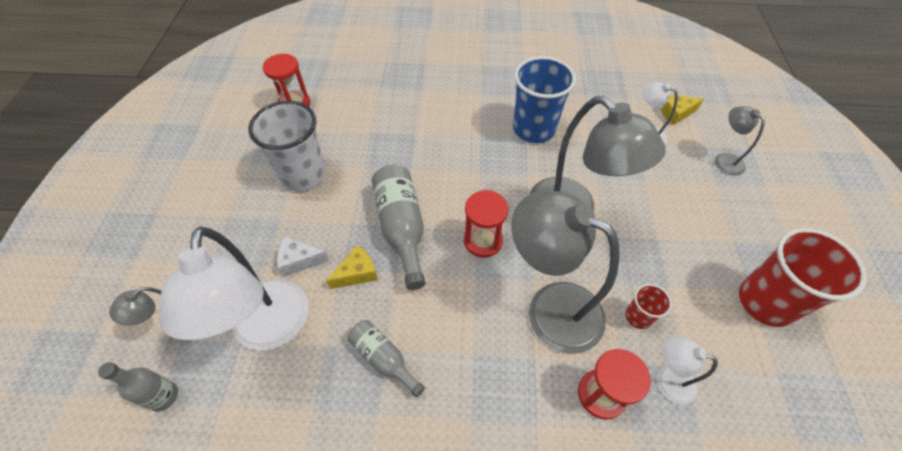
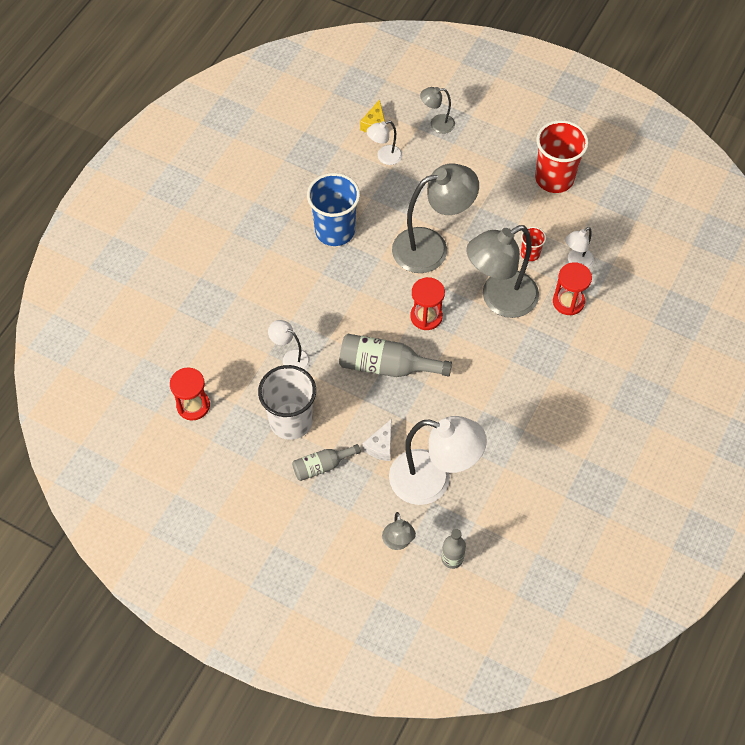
camera: 65 degrees left, 5 degrees up
yellow cheese [326,245,378,289] -> none
grey bottle [348,320,425,397] -> grey bottle moved to [292,444,361,481]
none -> white lamp [268,320,310,370]

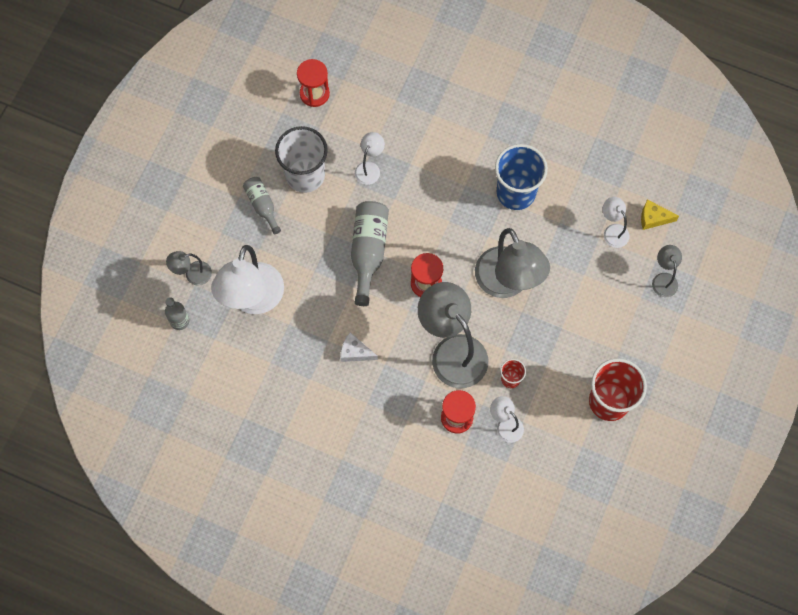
camera: 85 degrees right, 10 degrees up
white cheese [363,420,391,461] -> white cheese moved to [340,332,378,362]

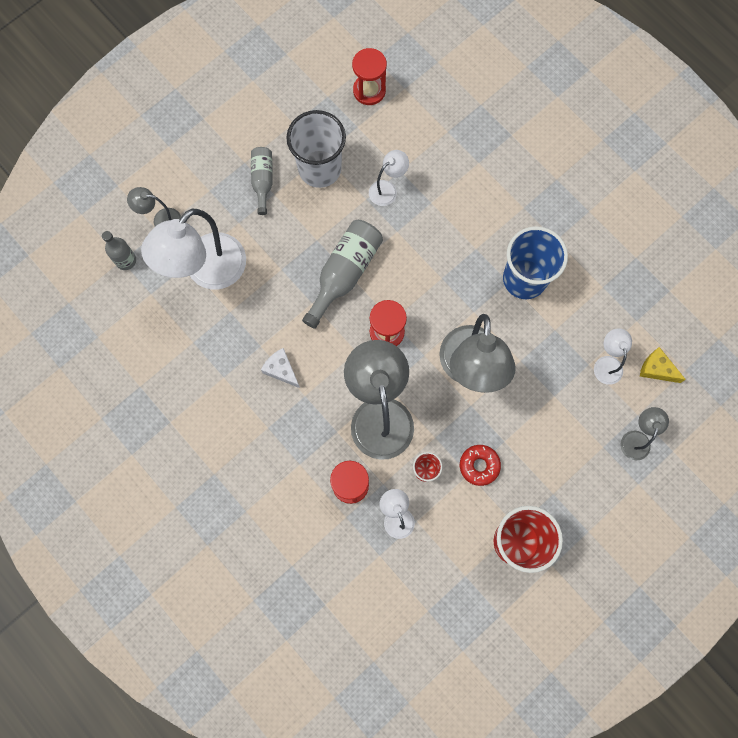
camera: 25 degrees right, 5 degrees up
none -> red donut [460,445,501,486]

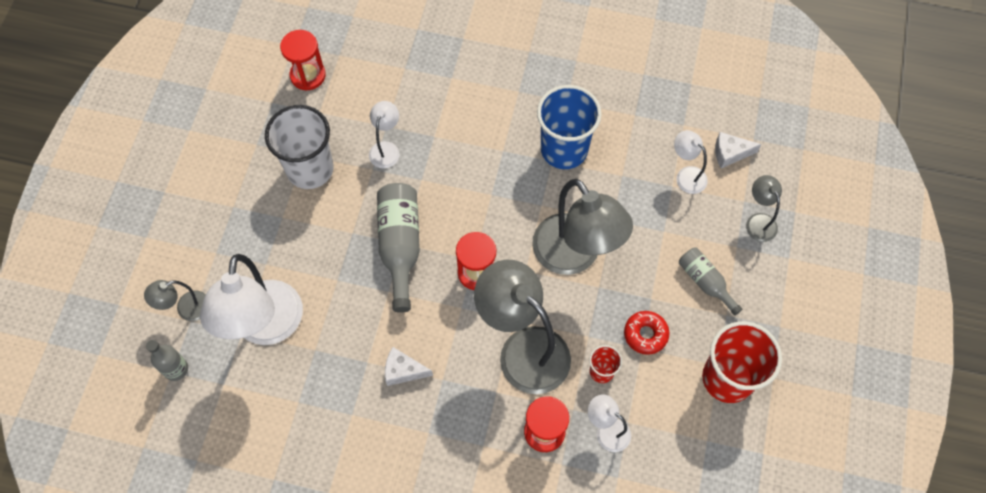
camera: 35 degrees left, 10 degrees down
grey bottle [251,147,273,215] -> grey bottle moved to [679,247,742,316]
yellow cheese [640,347,686,383] -> white cheese [715,132,762,168]

